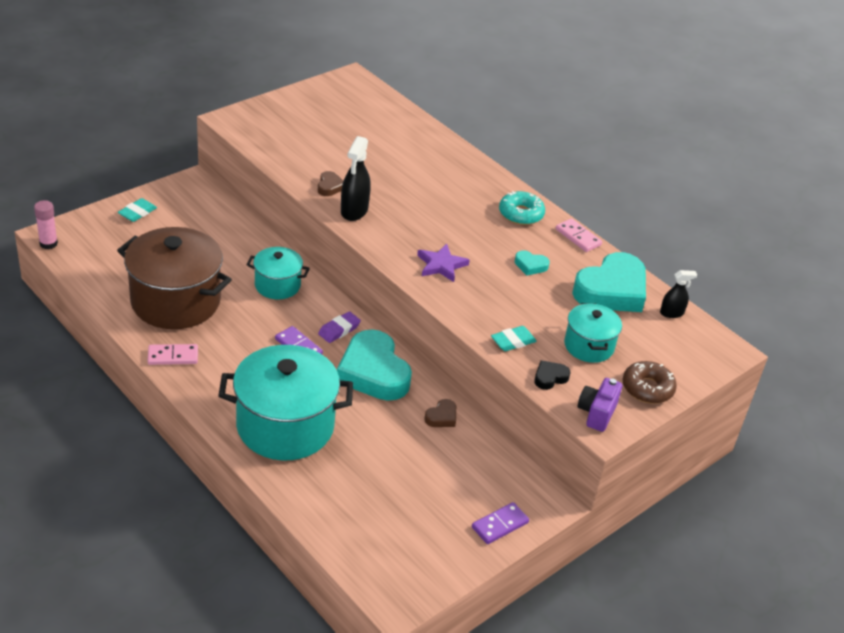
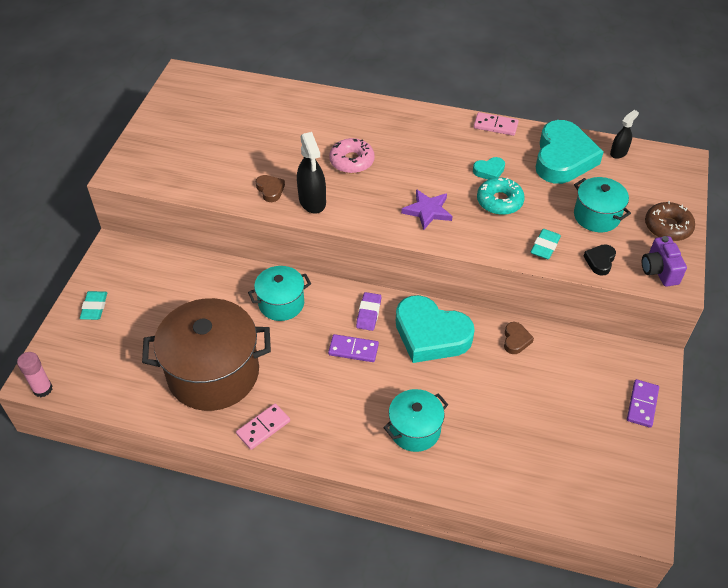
camera: 30 degrees left, 10 degrees up
turquoise pot [218,345,353,460] -> turquoise pot [383,389,448,452], size x0.53
turquoise donut [499,191,545,225] -> turquoise donut moved to [477,177,525,215]
none -> pink donut [329,138,375,174]

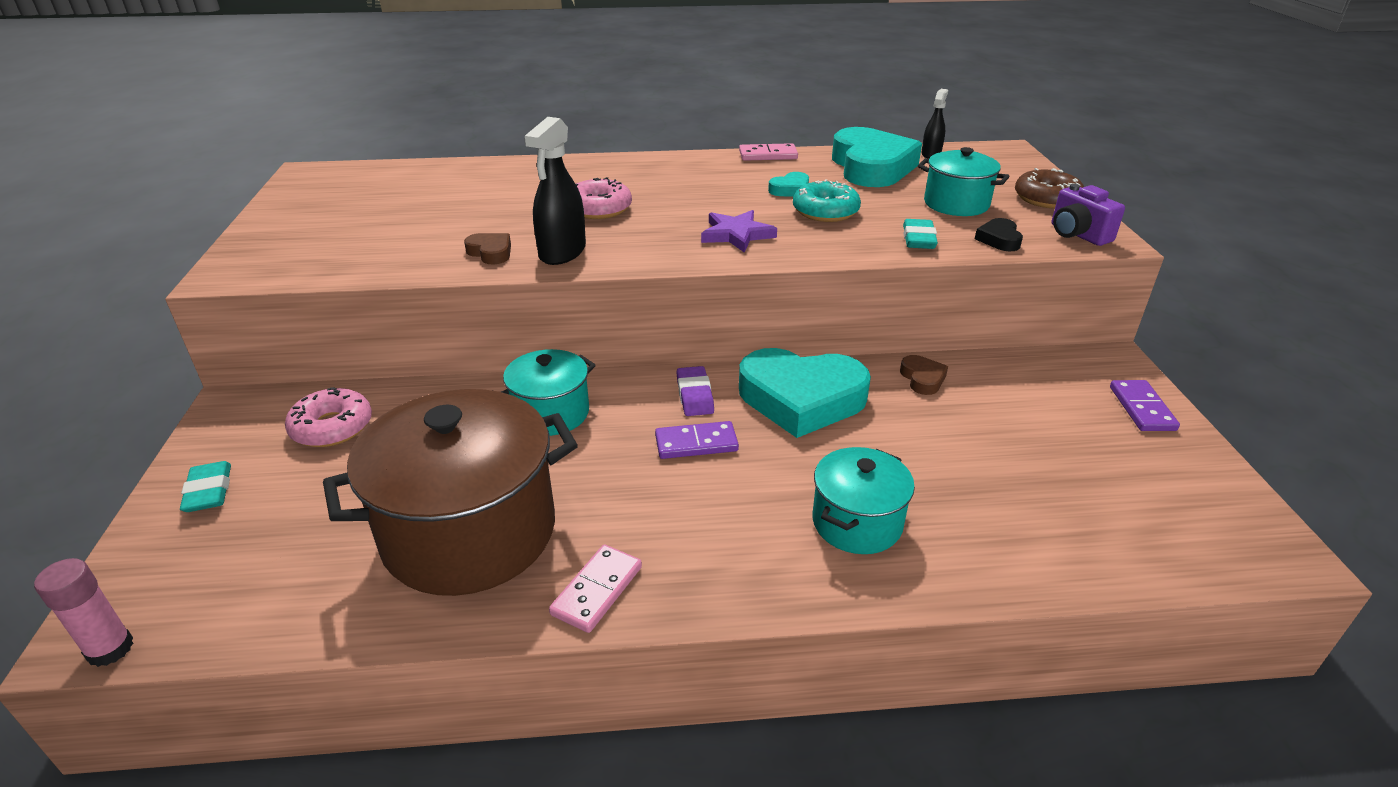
camera: 20 degrees left, 15 degrees down
black spray bottle [297,132,326,214] -> black spray bottle turned 60 degrees clockwise [524,117,586,265]
none -> pink donut [285,387,372,447]

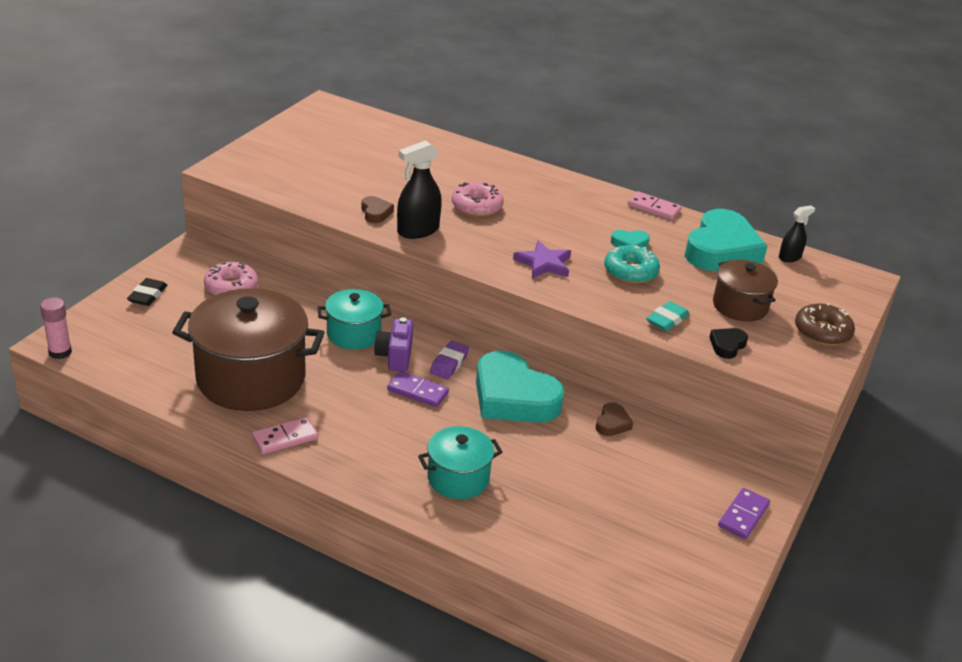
camera: 30 degrees right, 0 degrees up
turquoise eraser [180,461,231,512] -> black eraser [127,278,167,306]
turquoise pot [918,147,1010,216] -> brown pot [713,260,778,322]
purple camera [1051,184,1125,246] -> purple camera moved to [374,317,413,372]

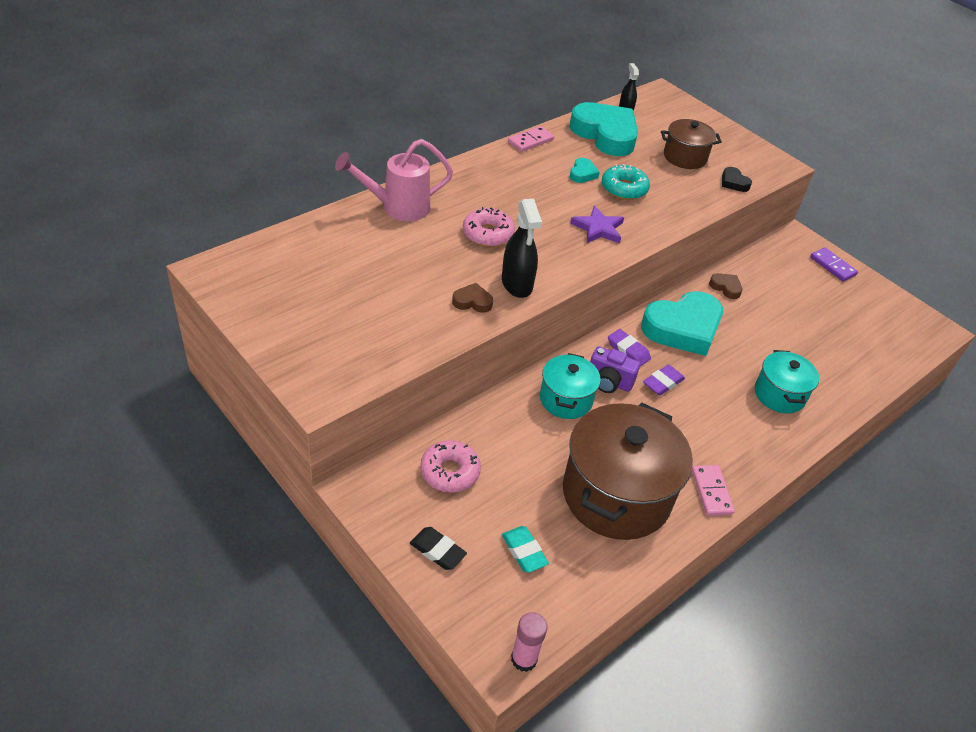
camera: 70 degrees left, 10 degrees up
purple domino [387,371,449,407] -> purple eraser [643,365,685,395]
turquoise eraser [646,301,689,331] -> turquoise eraser moved to [502,526,549,573]
brown donut [795,303,855,346] -> none
none -> pink watering can [335,139,453,221]

